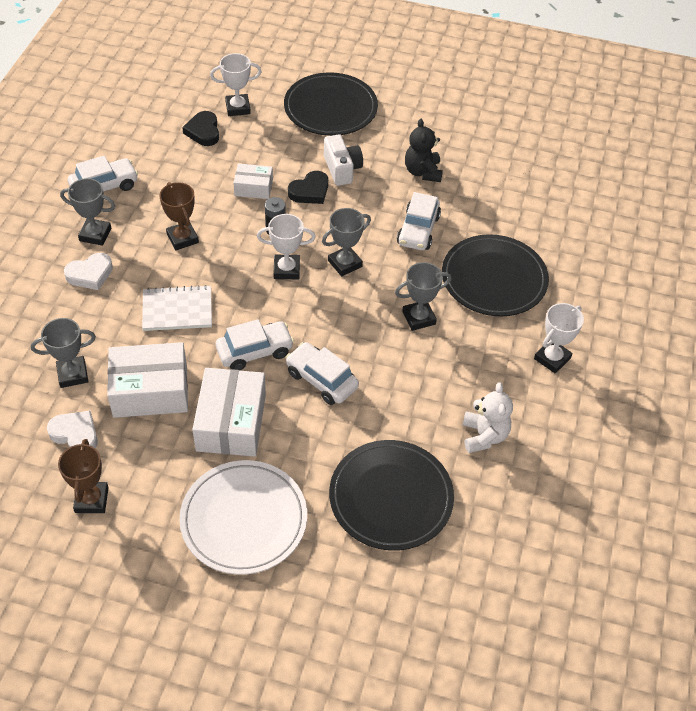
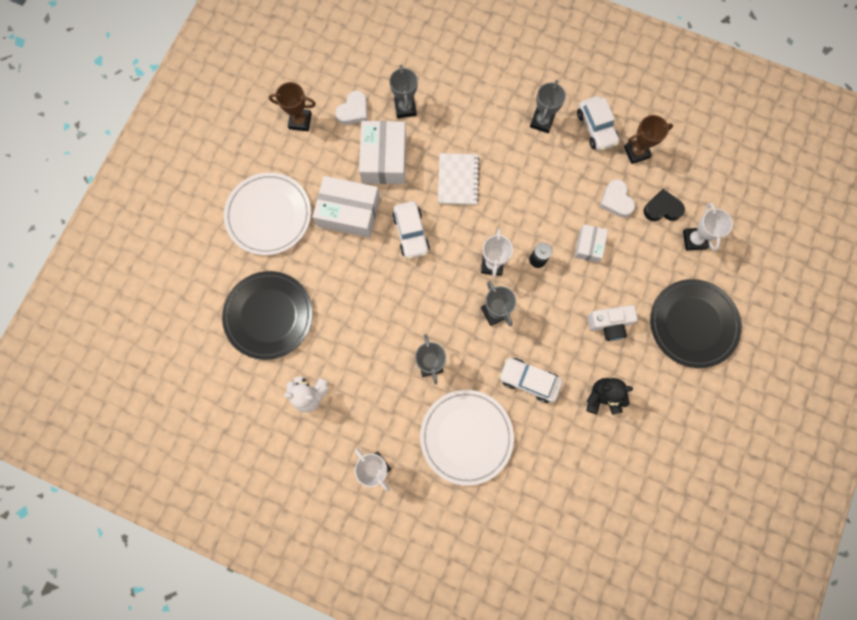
camera: 100 degrees right, 25 degrees up
white heart [64,253,113,290] -> white heart moved to [600,179,635,217]
brown trophy [160,182,199,250] -> brown trophy moved to [624,115,673,164]
white car [285,342,359,405] -> none
black heart [288,171,328,204] -> none
black plate [442,234,549,316] -> white plate [420,390,514,486]

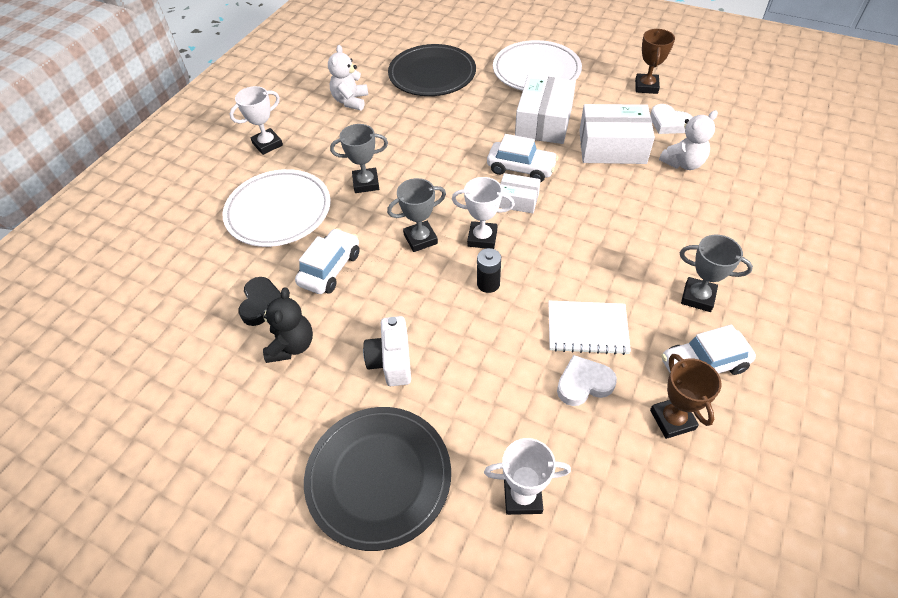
camera: 95 degrees right, 25 degrees down
grey trophy [389,65,418,118] -> white teddy bear [659,110,718,170]
white car [392,201,430,259] -> white car turned 150 degrees counterclockwise [487,134,558,182]
white notebook [438,153,479,205] -> white notebook moved to [548,301,631,355]
white box [575,224,608,263] -> white box moved to [499,173,541,213]
black heart [643,189,685,221] -> black heart moved to [238,277,281,326]

